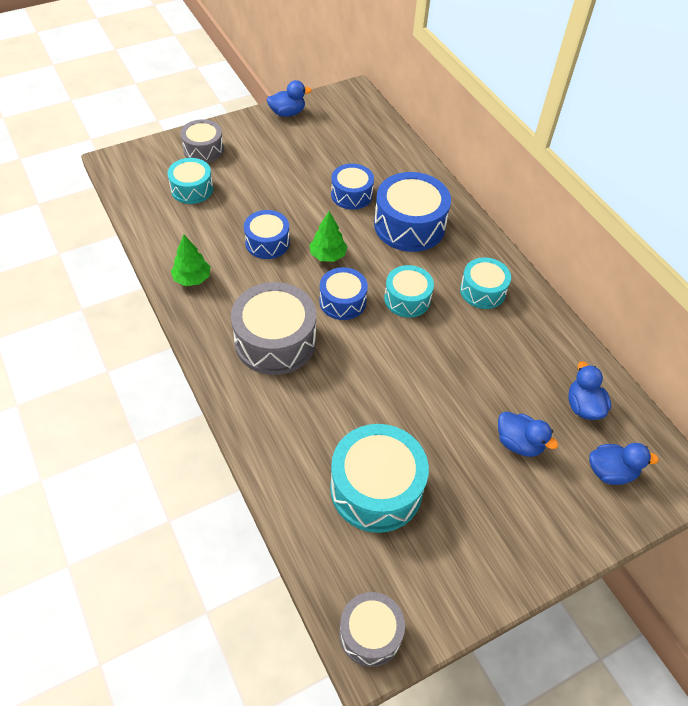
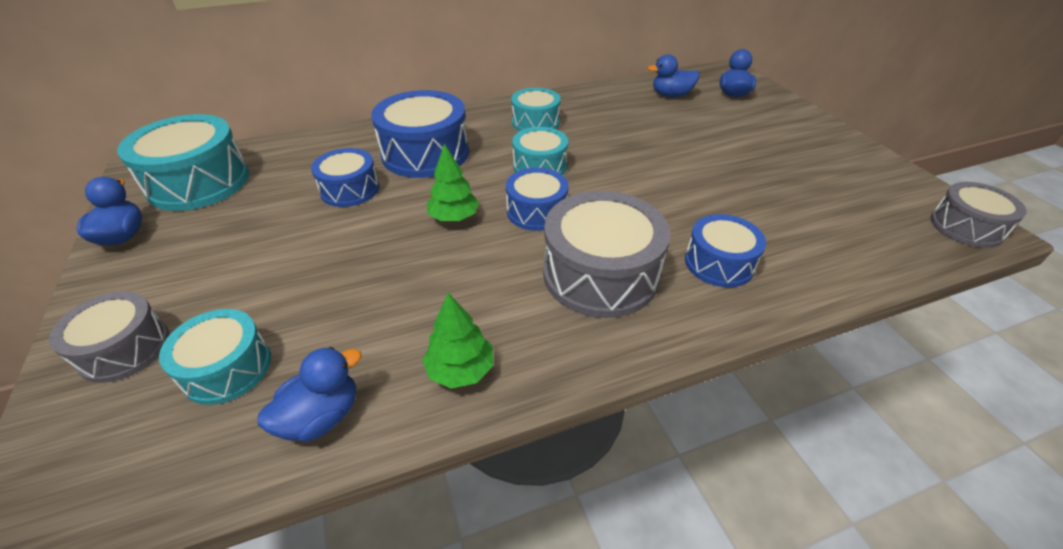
camera: 80 degrees left, 10 degrees down
blue drum [244,210,290,259] -> blue drum moved to [685,214,766,287]
turquoise drum [330,424,429,533] -> turquoise drum moved to [117,114,249,211]
blue duck [498,411,558,457] -> blue duck moved to [258,347,362,442]

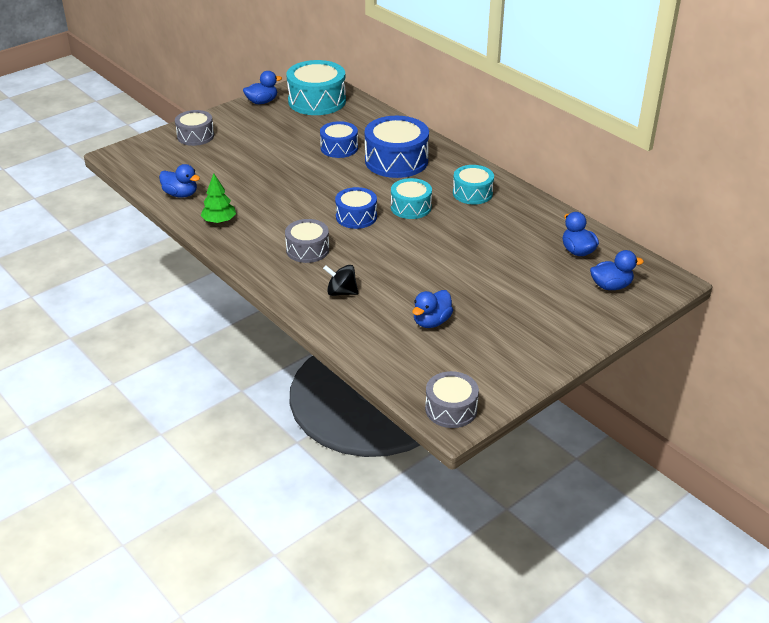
camera: 70 degrees right, 5 degrees down
turquoise drum [159,309,271,405] -> none
green tree [427,144,479,221] -> none
grey drum [543,191,671,318] -> grey drum [285,219,329,263], size x0.60
blue drum [685,214,766,287] -> black spinning top [323,265,358,296]
none -> blue duck [412,290,453,328]

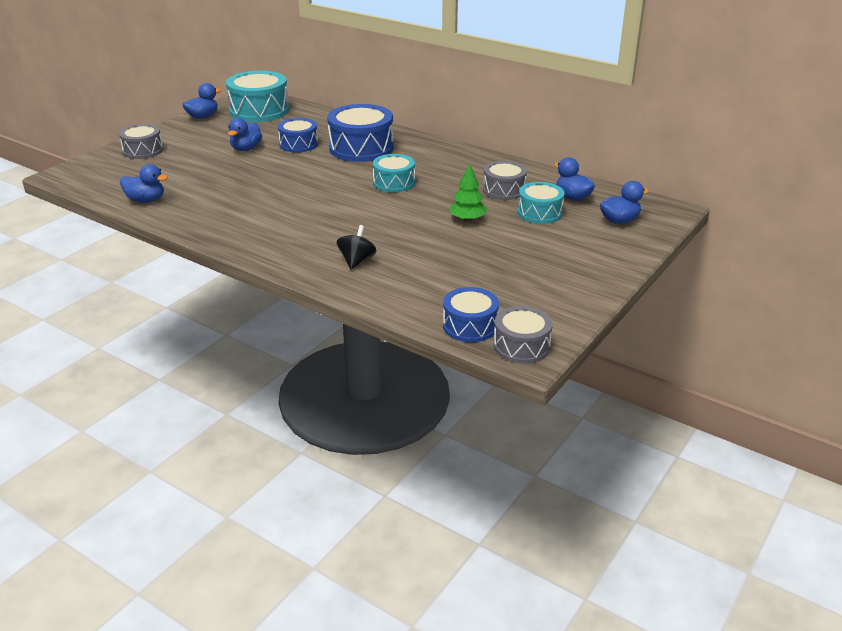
camera: 15 degrees left, 5 degrees down
green tree [201,173,236,224] -> green tree moved to [449,163,487,222]
grey drum [285,219,329,263] -> grey drum moved to [483,161,527,200]
black spinning top [323,265,358,296] -> black spinning top turned 105 degrees clockwise [337,225,377,269]
blue drum [335,187,377,229] -> blue drum moved to [443,287,499,342]
blue duck [412,290,453,328] -> blue duck moved to [228,118,262,151]
turquoise drum [453,165,494,204] -> turquoise drum moved to [518,182,565,224]

